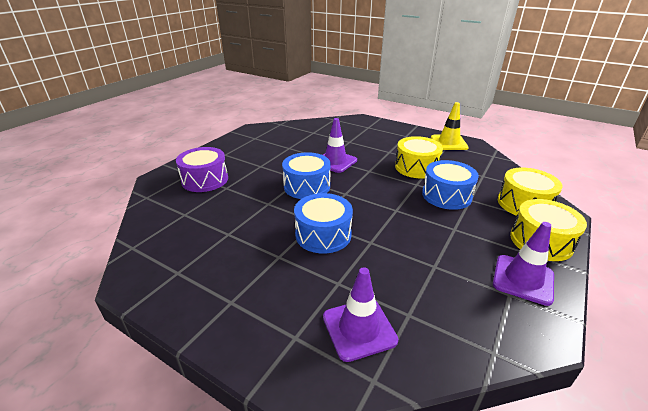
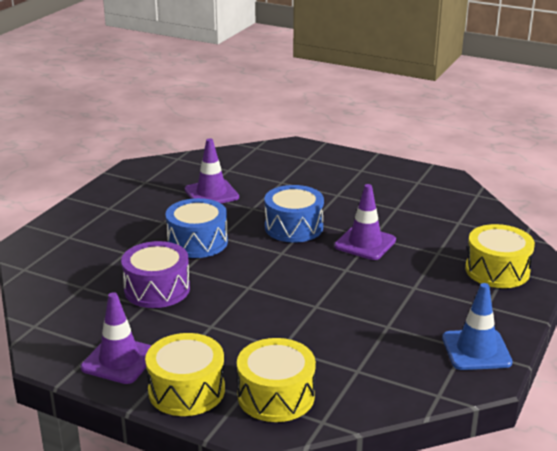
camera: 85 degrees right, 5 degrees down
purple drum [176,147,228,192] -> purple drum moved to [121,241,190,308]
purple traffic cone [323,267,398,362] -> purple traffic cone moved to [185,138,239,203]
yellow drum [395,136,443,178] -> yellow drum moved to [465,224,535,288]
blue drum [422,160,479,210] -> none
yellow traffic cone [431,102,469,150] -> blue traffic cone [442,283,513,370]

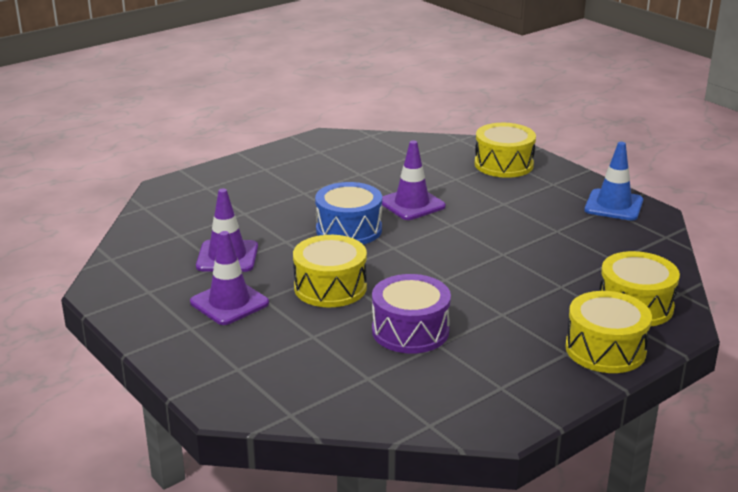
camera: 65 degrees left, 0 degrees up
purple traffic cone [81,292,152,384] -> purple traffic cone moved to [190,231,269,325]
blue drum [166,198,228,258] -> yellow drum [293,235,367,307]

